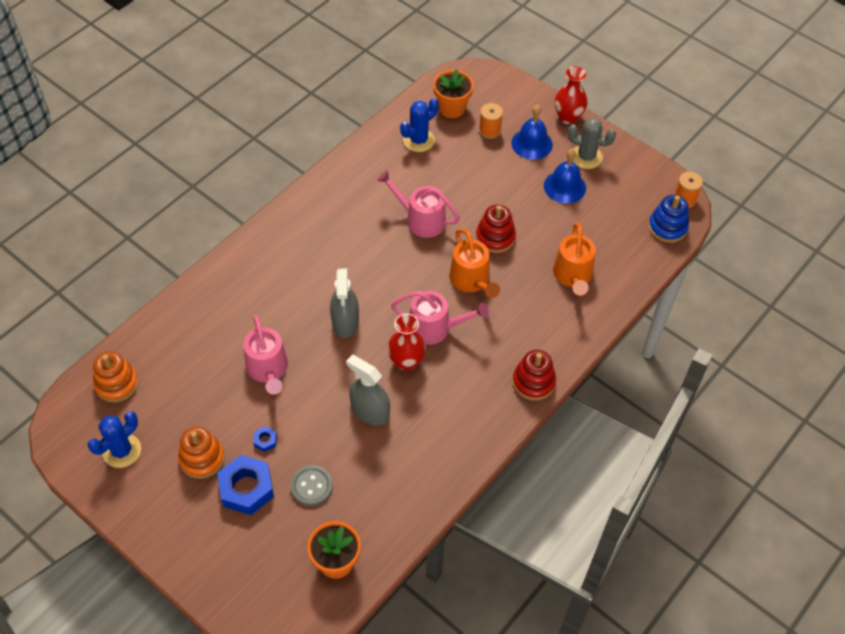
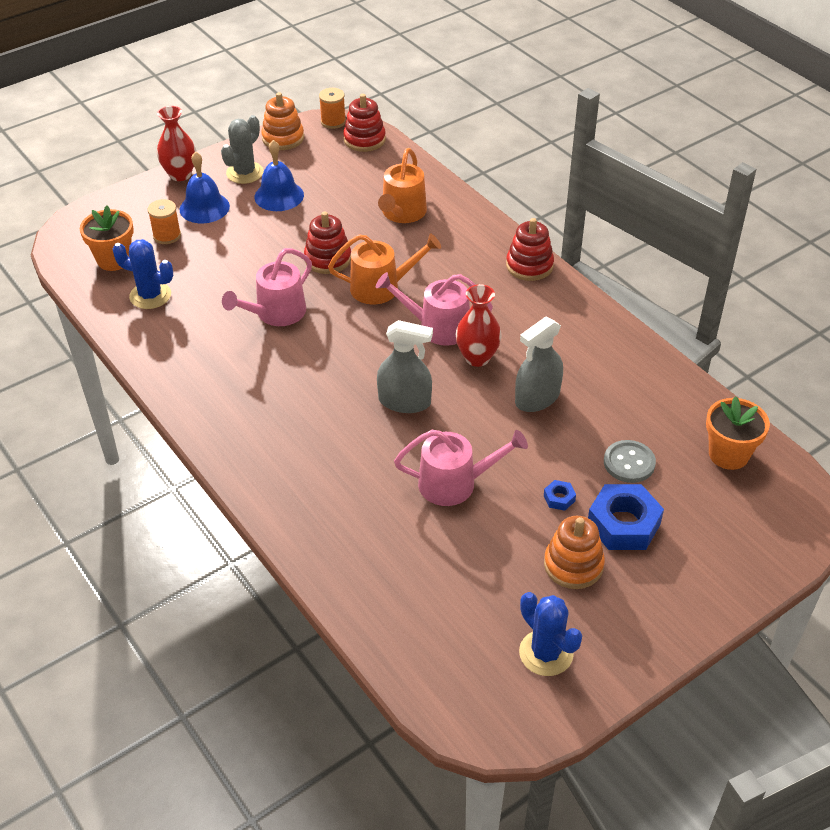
camera: 75 degrees left, 10 degrees down
orange stacking toy [93,351,138,402] -> orange stacking toy moved to [261,92,304,150]
pink watering can [391,291,489,345] -> pink watering can turned 105 degrees counterclockwise [376,272,493,345]
blue cactus [400,98,439,152] -> blue cactus turned 45 degrees counterclockwise [113,239,173,309]
orange watering can [553,222,596,295] -> orange watering can turned 90 degrees clockwise [378,148,427,223]
blue stacking toy [648,195,689,243] -> red stacking toy [343,94,386,152]

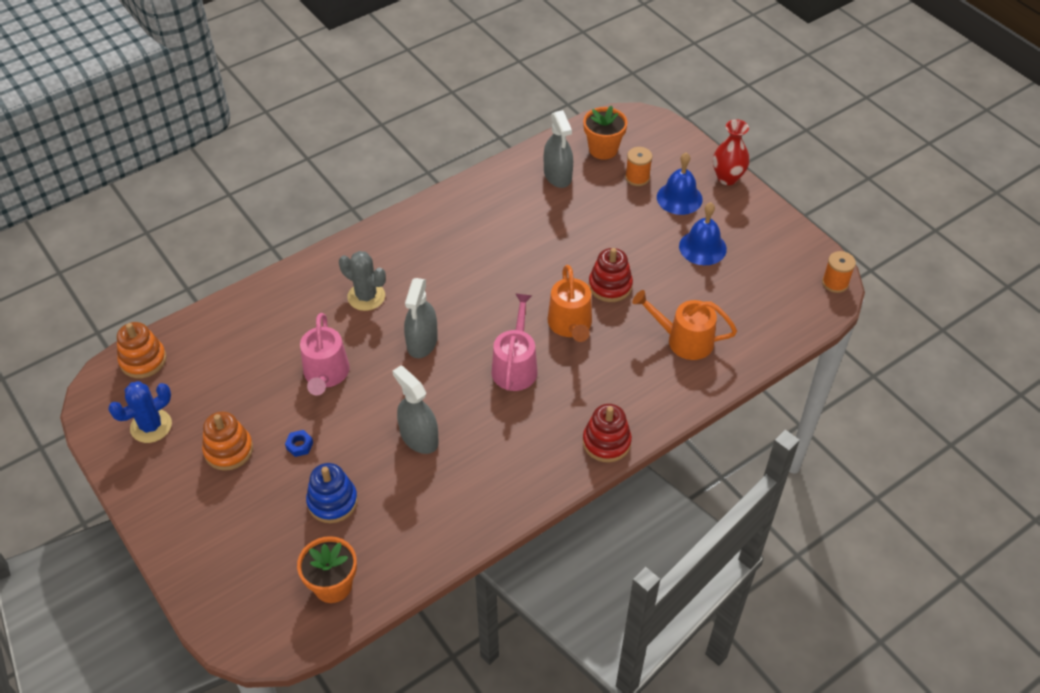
camera: 90 degrees right, 5 degrees up
blue cactus [113,239,173,309] -> grey spray bottle [544,110,573,188]
grey cactus [221,115,263,184] -> grey cactus moved to [339,251,386,311]
pink watering can [222,248,312,326] -> none
orange stacking toy [261,92,304,150] -> orange stacking toy moved to [117,322,166,378]
red stacking toy [343,94,386,152] -> none
red vase [455,284,502,367] -> none
blue nut [588,484,664,550] -> none
grey button [604,440,656,483] -> blue stacking toy [306,463,358,523]

